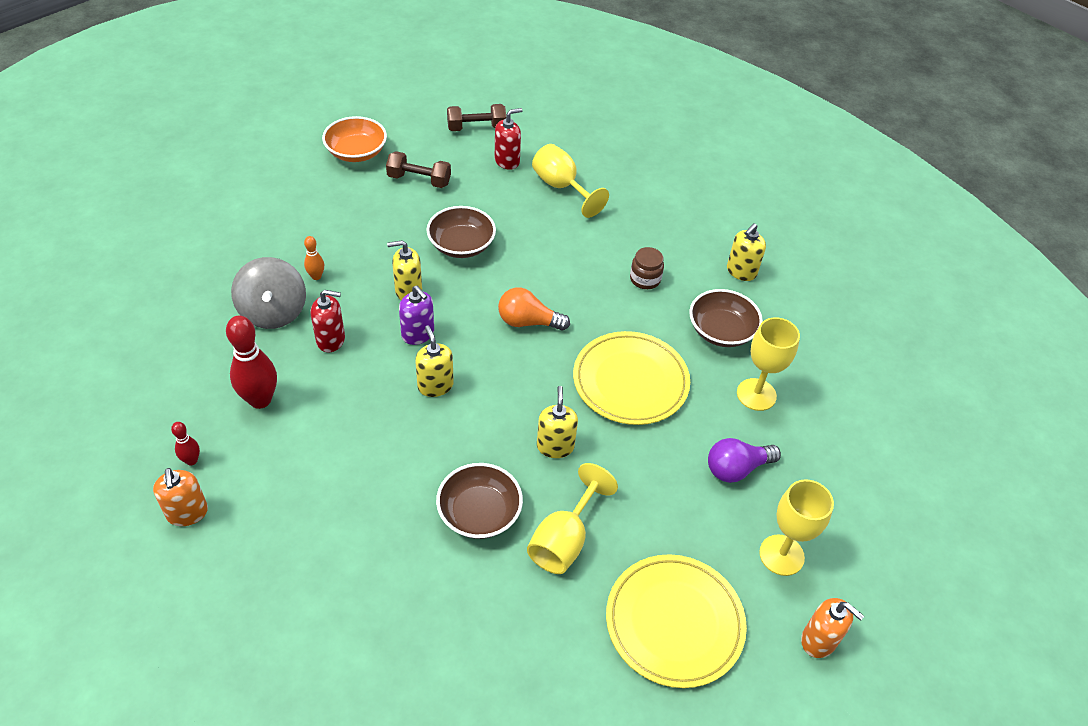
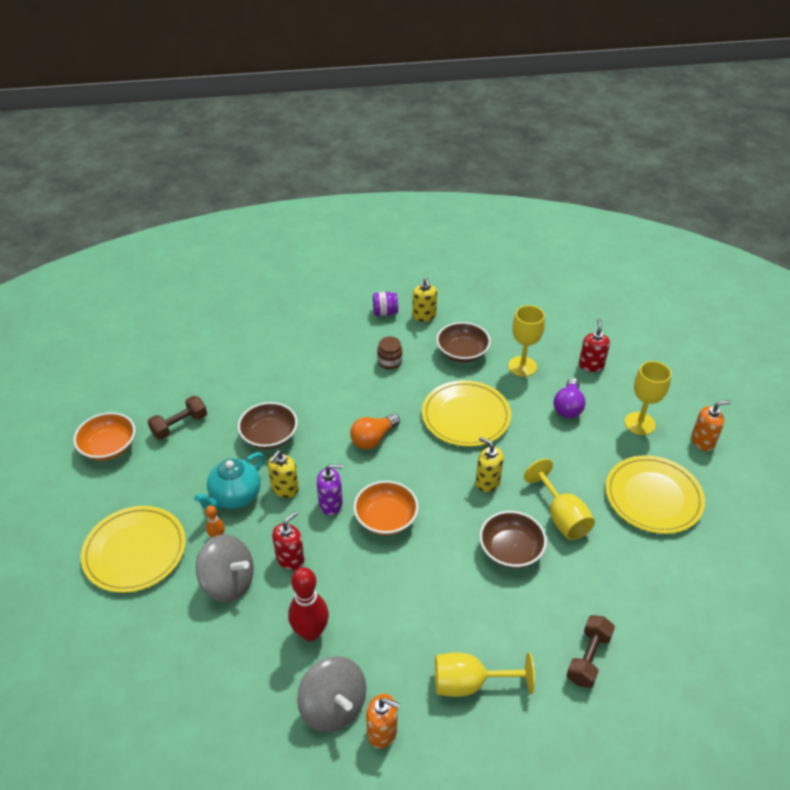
camera: 50 degrees left, 5 degrees down
red bowling pin [171,422,200,465] -> grey spinning top [297,656,366,732]
yellow soap dispenser [415,326,454,397] -> orange bowl [353,481,418,535]
brown dumbbell [447,104,506,131] -> brown dumbbell moved to [567,615,615,688]
red soap dispenser [495,108,523,170] -> red soap dispenser moved to [579,318,610,372]
yellow goblet [532,144,609,218] -> yellow goblet moved to [435,653,535,697]
none -> yellow plate [81,506,186,593]
none -> turquoise teapot [194,452,264,509]
none -> purple jar [373,292,398,316]

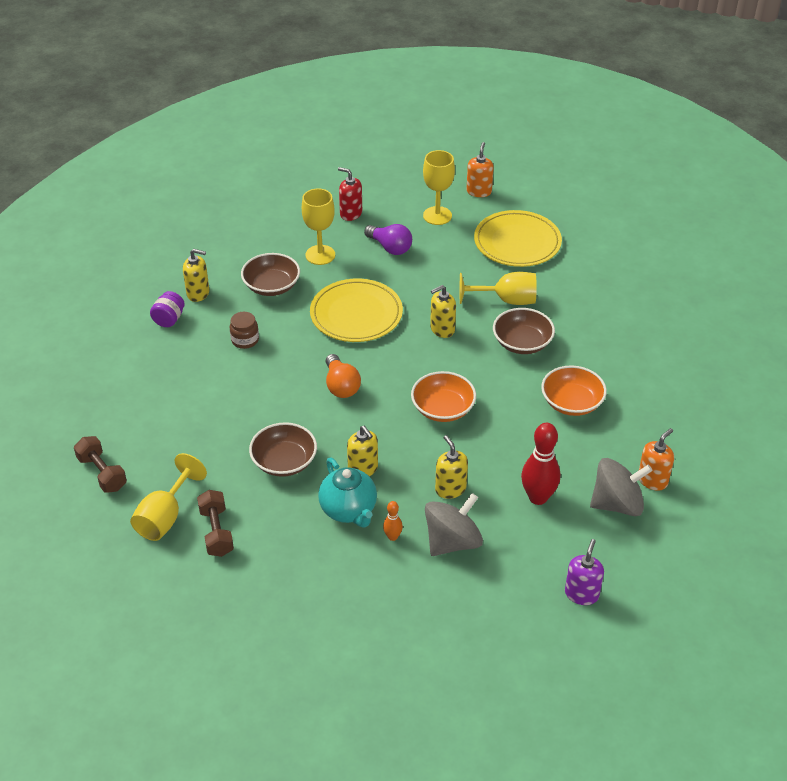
camera: 65 degrees left, 0 degrees up
orange bowl [73,412,136,461] -> orange bowl moved to [541,365,607,416]
yellow plate [81,506,186,593] -> none
red soap dispenser [272,512,305,570] -> yellow soap dispenser [435,435,468,499]
purple soap dispenser [316,464,343,515] -> purple soap dispenser moved to [565,539,604,605]
yellow goblet [435,653,535,697] -> yellow goblet moved to [130,453,207,541]
brown dumbbell [567,615,615,688] -> brown dumbbell moved to [74,436,127,493]

